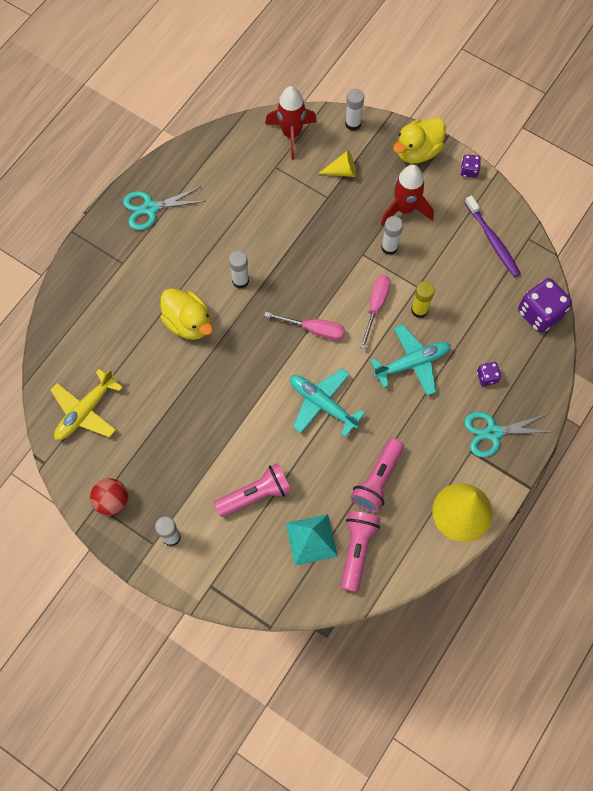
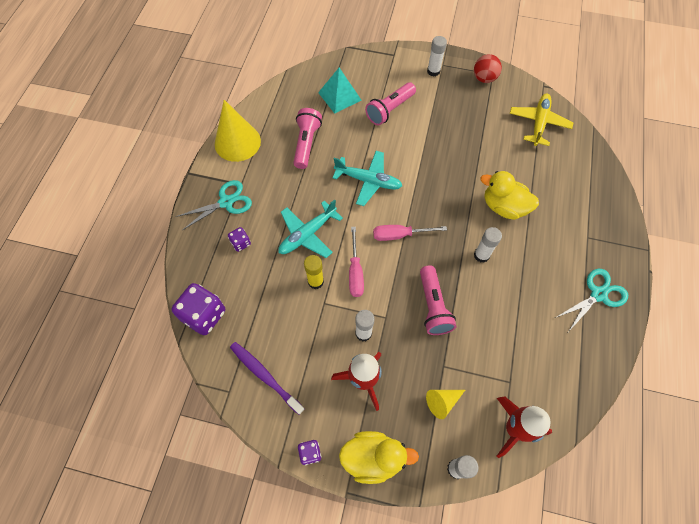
camera: 160 degrees right, 5 degrees down
pink flashlight [341,511,381,592] -> pink flashlight moved to [420,265,456,335]
yellow duck [393,117,446,164] -> yellow duck turned 60 degrees clockwise [339,431,419,484]

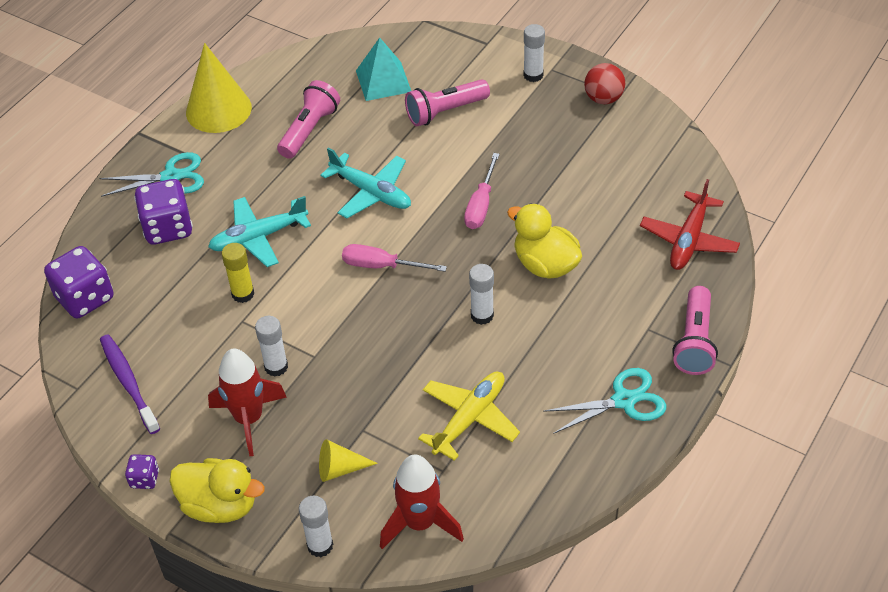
camera: 20 degrees right, 15 degrees down
purple dice [228,227,251,252] -> purple dice [134,179,193,245], size x2.01
pink screwdriver [349,227,364,297] -> pink screwdriver moved to [464,153,500,229]
pink flashlight [420,265,456,335] -> pink flashlight moved to [672,286,718,375]
yellow plane [510,93,573,146] -> yellow plane moved to [418,372,520,461]
none -> red plane [640,179,740,270]

